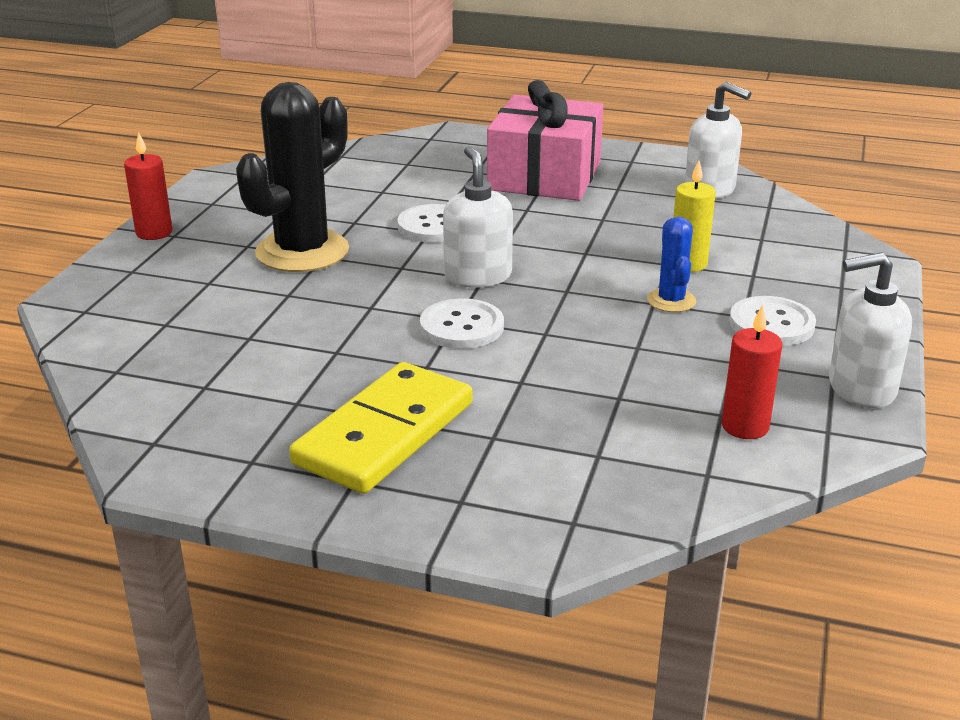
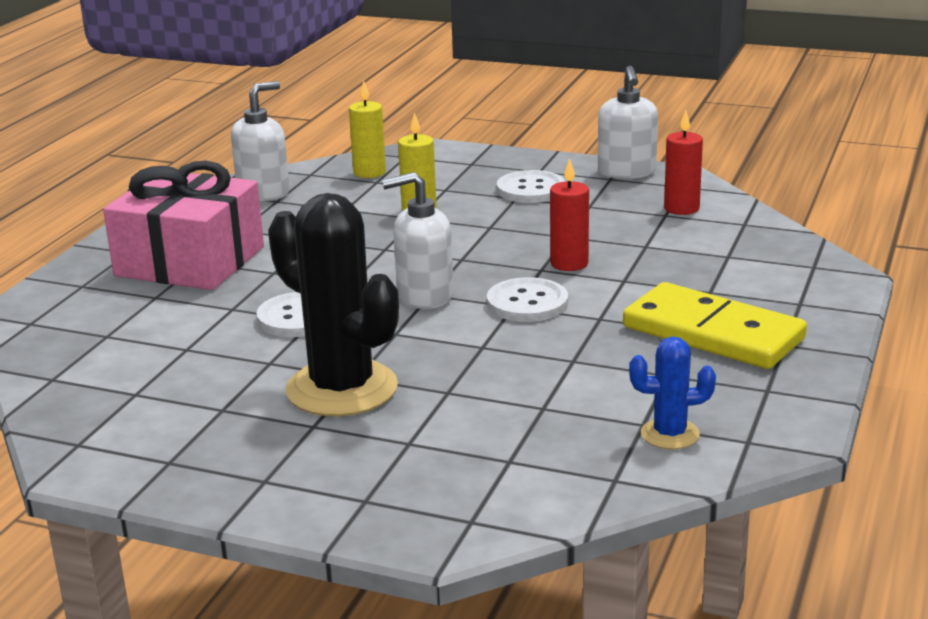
camera: 85 degrees left, 5 degrees down
red candle [124,132,172,240] -> red candle moved to [550,158,589,271]
blue cactus [647,217,696,312] -> blue cactus moved to [629,336,716,449]
none -> yellow candle [349,81,386,178]

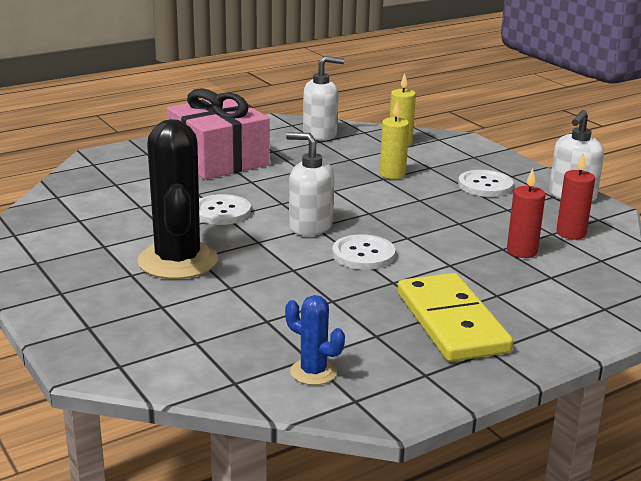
camera: 35 degrees right, 0 degrees up
red candle [550,158,589,271] -> red candle moved to [507,168,546,258]

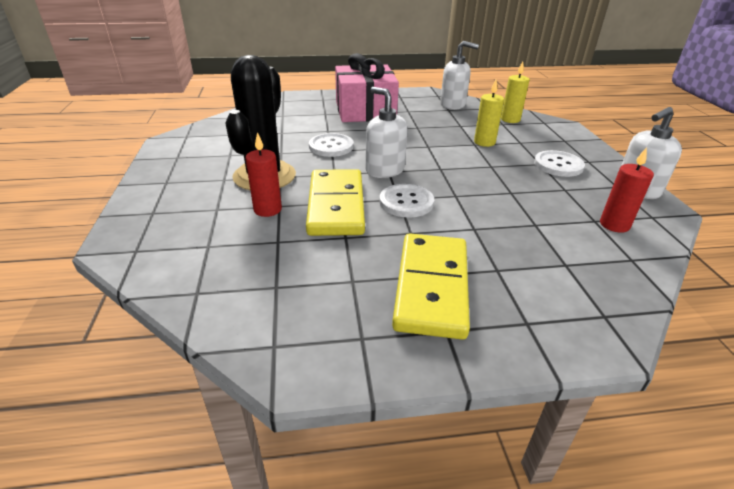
camera: 25 degrees right, 10 degrees up
blue cactus [285,295,345,385] -> none
red candle [507,168,546,258] -> red candle moved to [245,132,282,217]
none -> yellow domino [306,169,365,236]

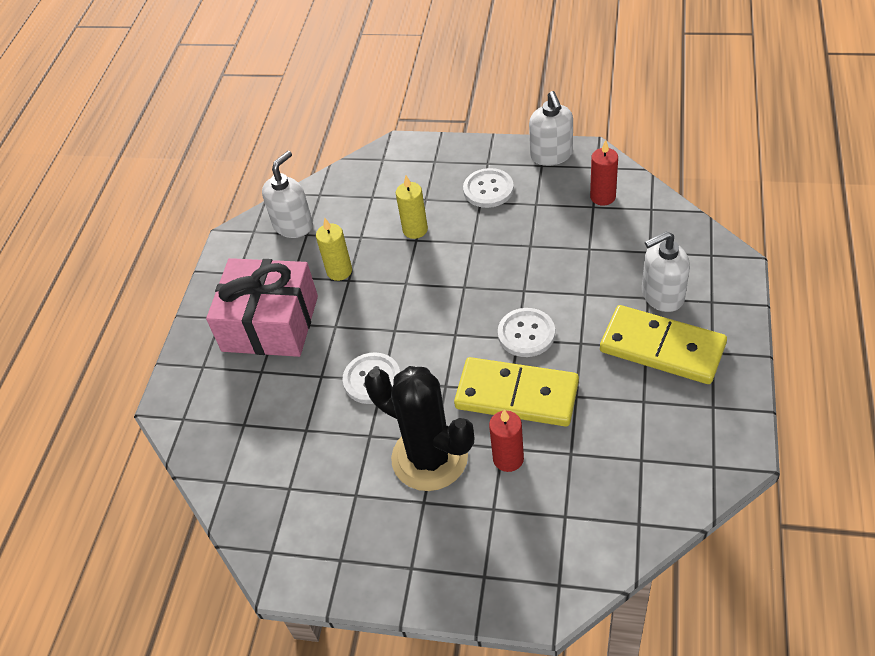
camera: 65 degrees left, 15 degrees up
white soap dispenser [366,87,408,178] -> white soap dispenser moved to [642,231,690,312]
yellow candle [501,62,530,123] -> yellow candle moved to [316,218,352,281]

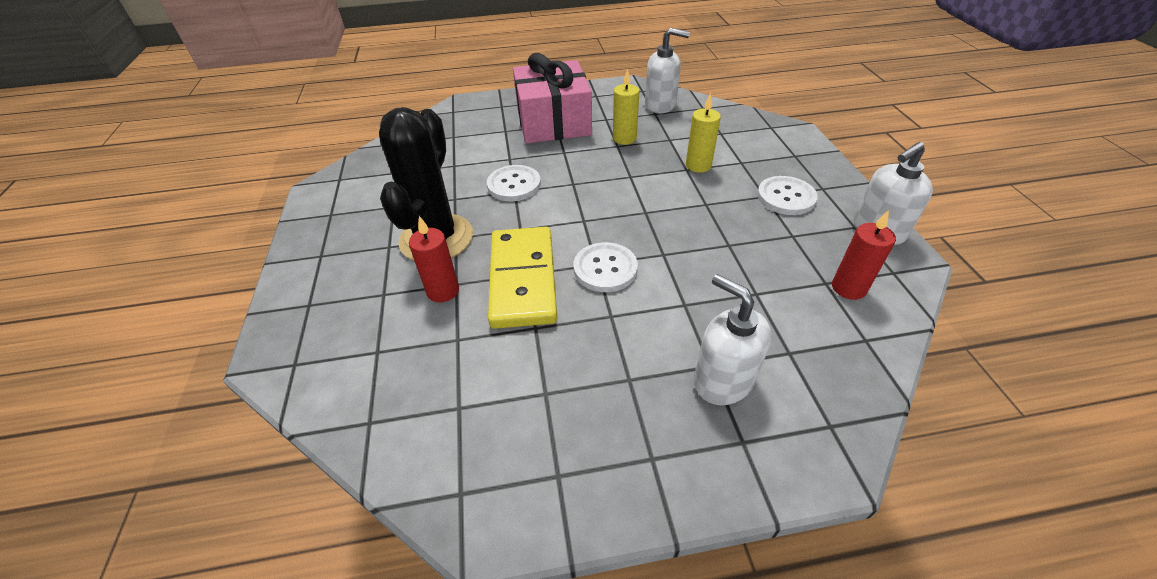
camera: 65 degrees right, 5 degrees down
yellow domino [600,305,727,384] -> none

